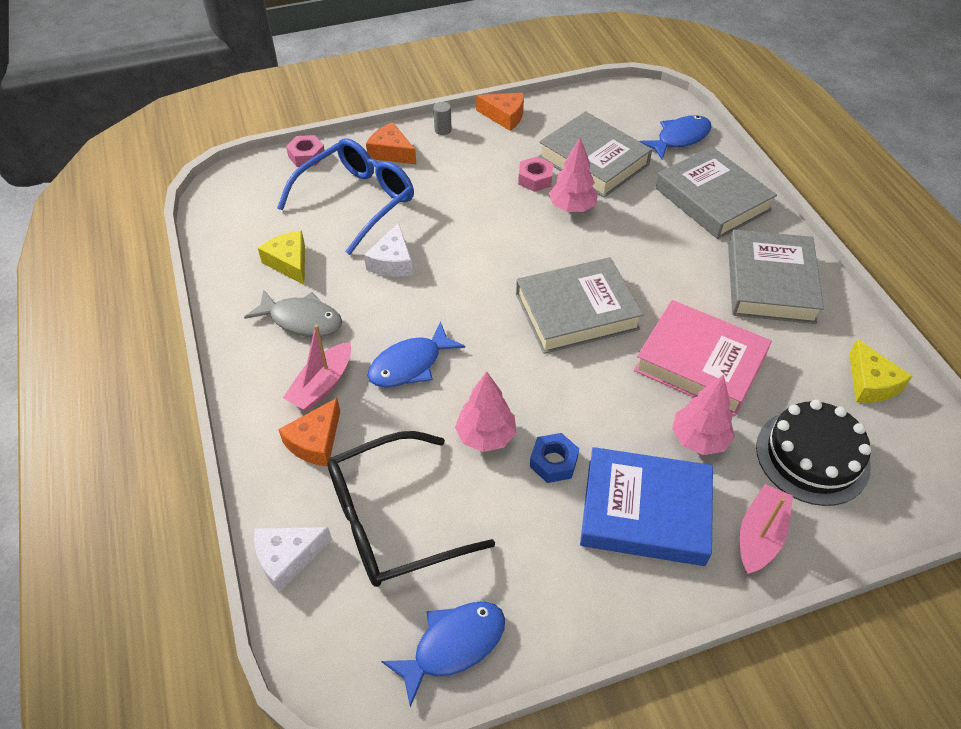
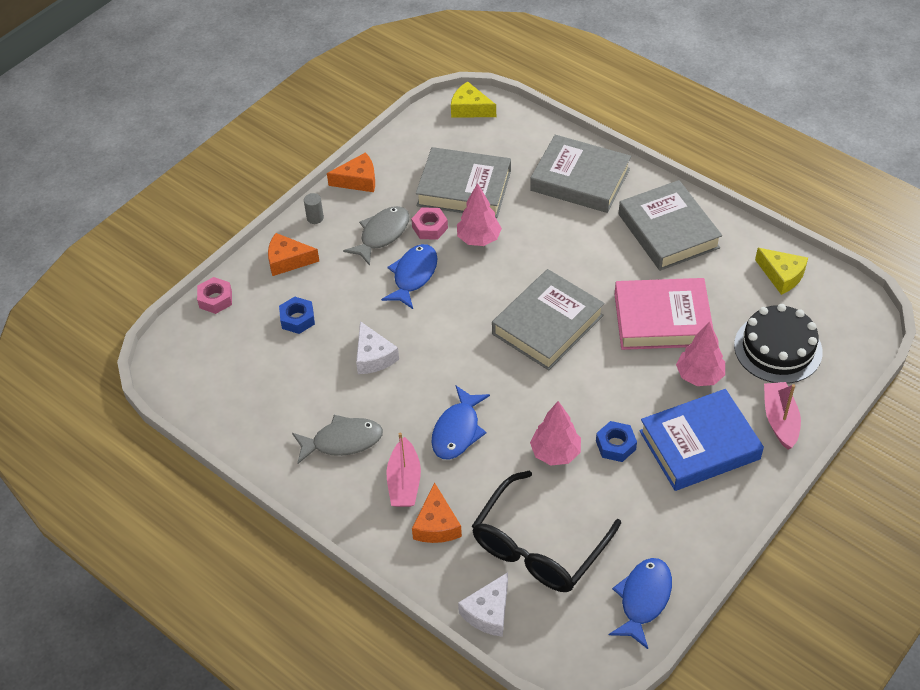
camera: 30 degrees left, 0 degrees up
yellow cheese [258,231,305,285] -> yellow cheese moved to [451,81,496,118]
blue glasses [277,138,414,255] -> blue nut [279,297,315,334]
blue fish [639,115,712,160] -> blue fish moved to [381,244,438,309]
none -> grey fish [343,206,410,266]

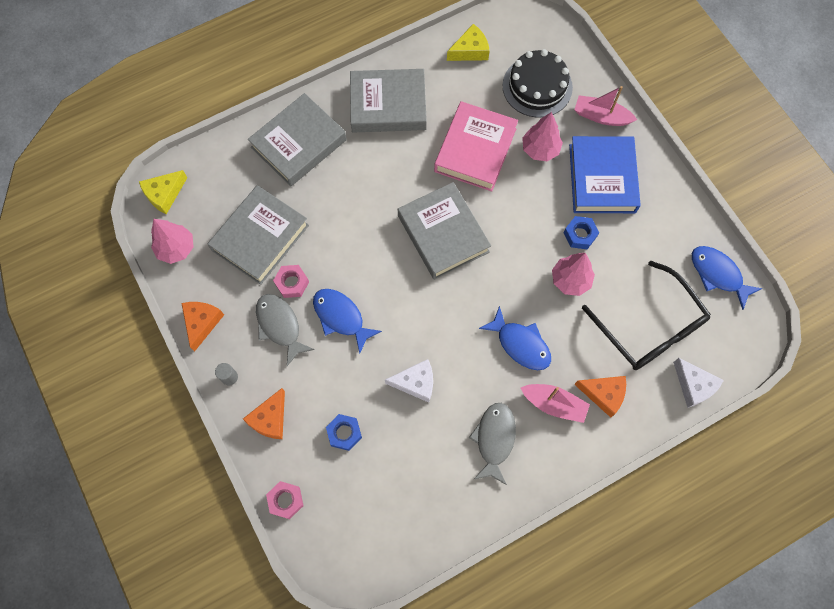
camera: 70 degrees left, 20 degrees up
pink tree [457,183,502,246] -> pink tree moved to [151,219,194,264]

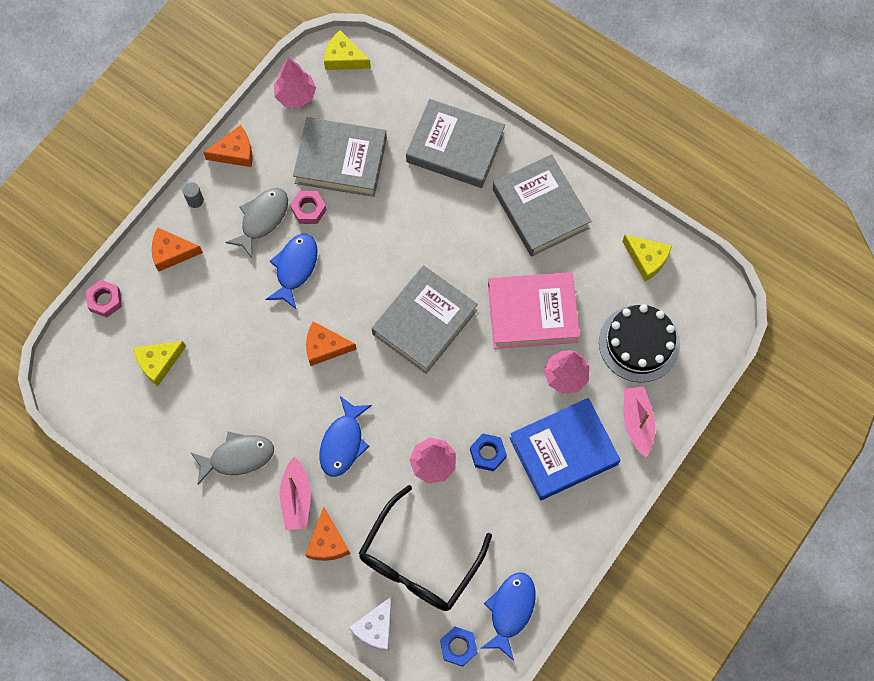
camera: 65 degrees right, 0 degrees up
blue nut [326,414,362,451] -> blue nut moved to [440,627,478,667]
white cheese [385,359,433,403] -> none
none -> yellow cheese [134,341,186,386]
none -> orange cheese [306,321,357,366]

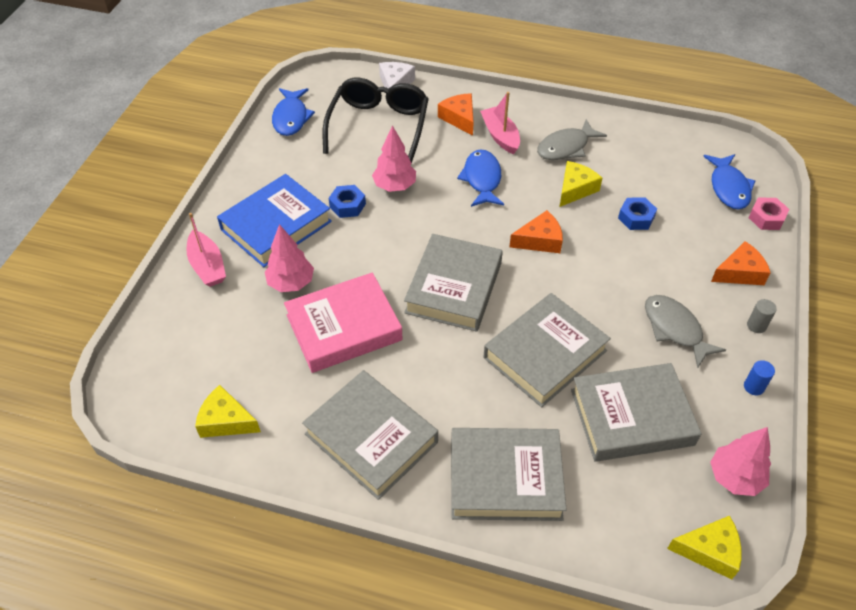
camera: 160 degrees right, 20 degrees down
yellow cheese [134,341,186,386] -> yellow cheese moved to [560,161,602,207]
orange cheese [203,125,253,167] -> blue cylinder [744,360,775,395]
grey fish [225,188,288,258] -> grey fish turned 135 degrees clockwise [645,295,726,368]
blue fish [265,234,318,310] -> blue fish moved to [703,154,755,209]
pink nut [290,191,326,224] -> none
blue nut [440,627,478,667] -> blue nut moved to [618,197,657,230]
black cake [599,304,680,382] -> none
none -> grey book [483,293,611,407]

